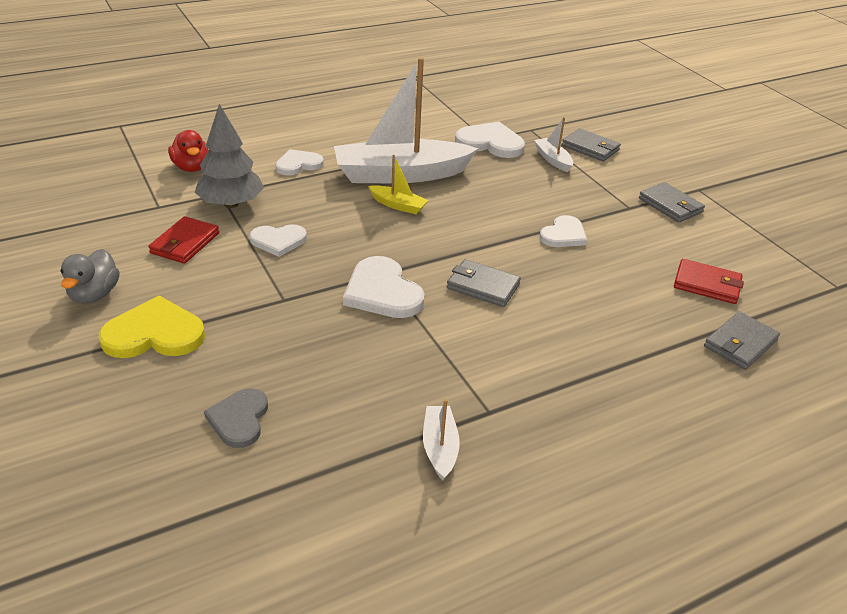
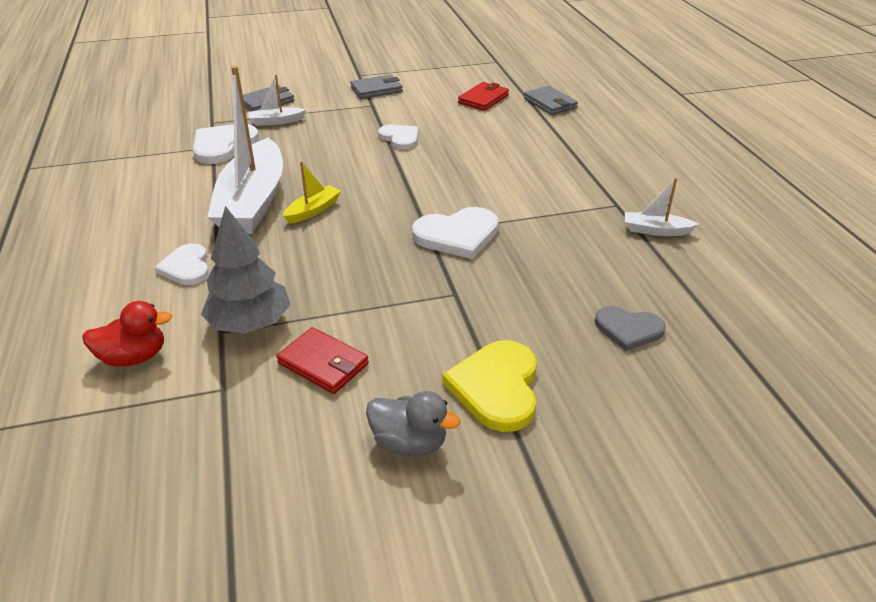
camera: 75 degrees left, 0 degrees up
white heart [249,224,307,257] -> none
grey wallet [447,259,521,307] -> none

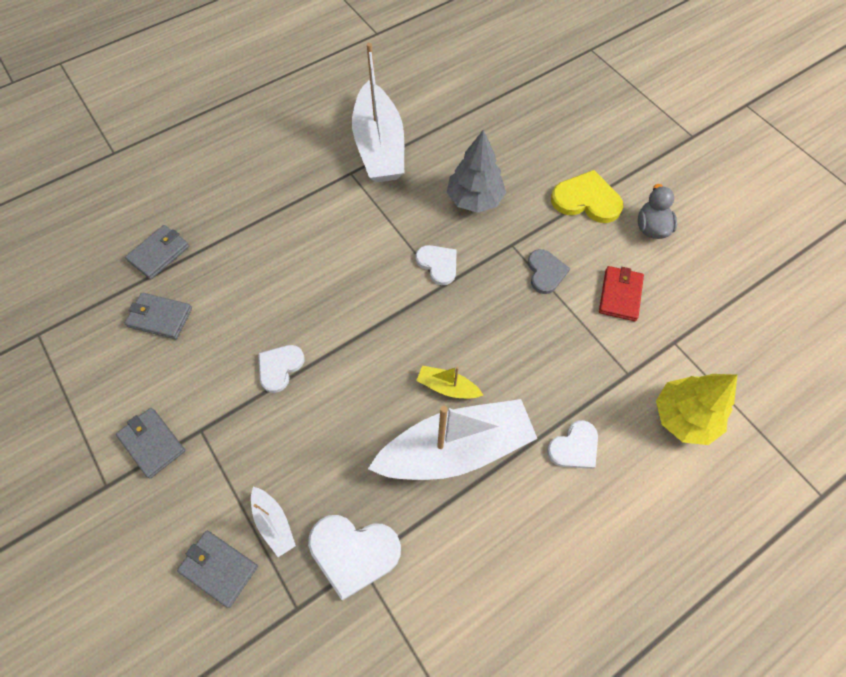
camera: 110 degrees left, 25 degrees up
red duck [82,301,172,367] -> yellow tree [656,374,737,445]
grey tree [201,206,291,334] -> grey tree moved to [447,129,506,213]
white heart [412,207,499,259] -> white heart [416,245,457,285], size x0.66
yellow heart [442,340,537,432] -> yellow heart turned 150 degrees counterclockwise [551,170,623,223]
red wallet [458,82,509,111] -> grey wallet [125,292,192,339]
grey heart [595,306,666,351] -> grey heart moved to [528,249,570,294]
white boat [625,178,699,236] -> white boat [352,43,404,183], size x2.32

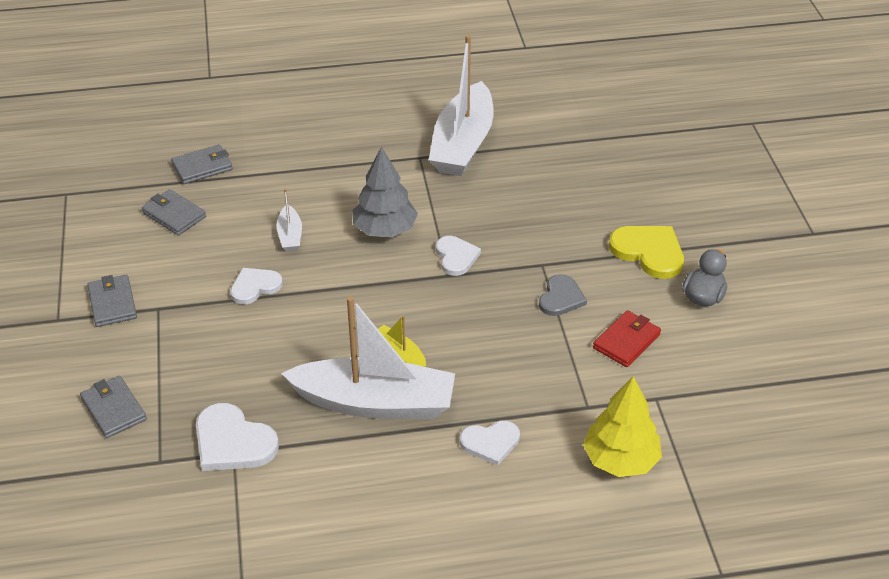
camera: 25 degrees right, 20 degrees down
white boat [251,487,296,557] -> white boat moved to [277,188,302,251]
grey tree [447,129,506,213] -> grey tree moved to [352,146,418,237]

